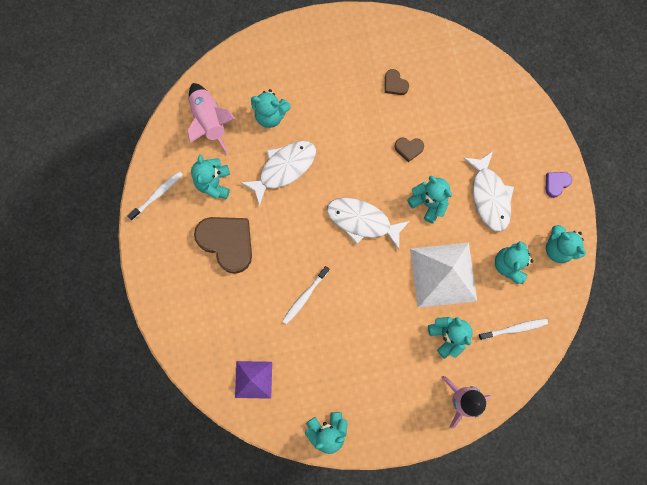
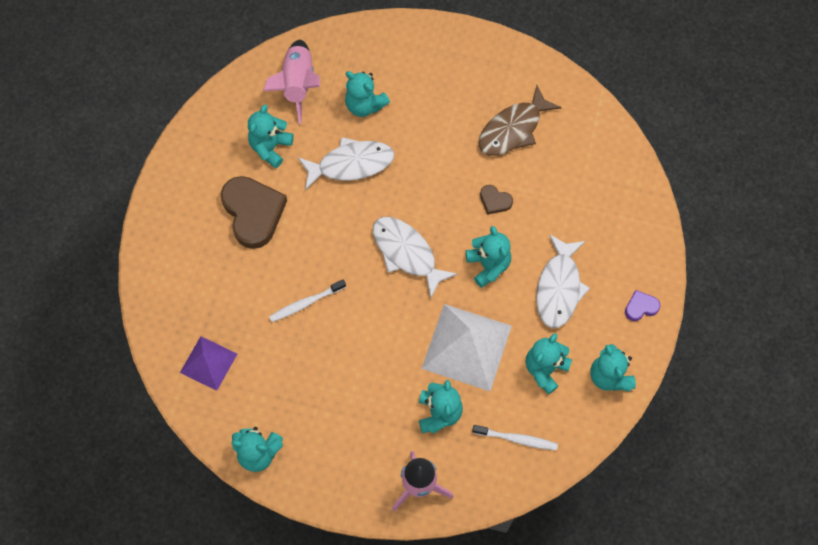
camera: 25 degrees right, 10 degrees down
white toothbrush [127,171,183,221] -> none
brown heart [385,69,409,95] -> brown fish [479,85,562,156]

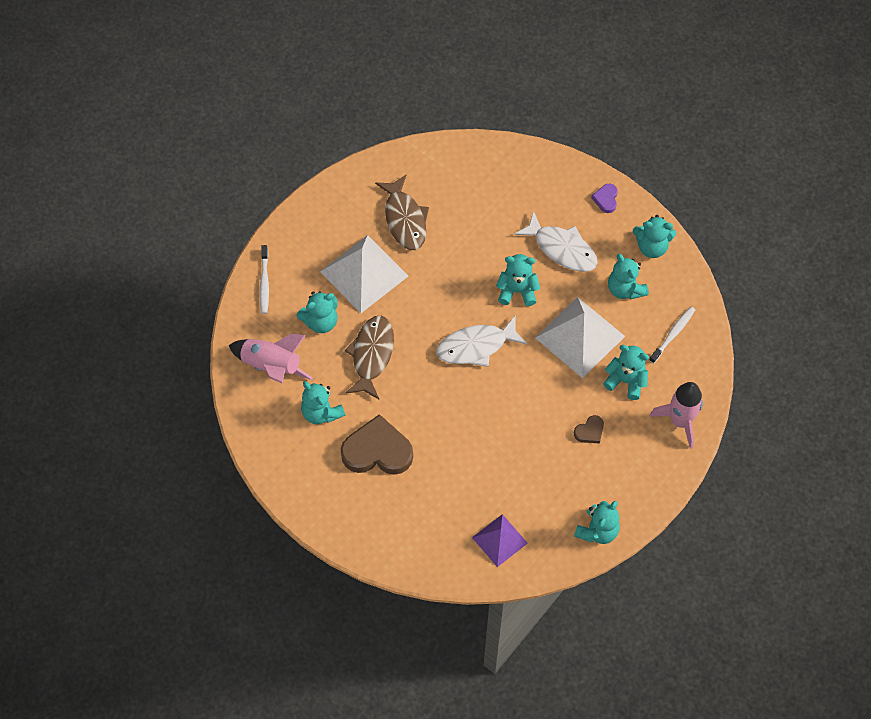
camera: 65 degrees left, 5 degrees down
white toothbrush [269,280,346,322] -> white toothbrush moved to [260,245,269,314]
white fish [298,137,394,190] -> brown fish [344,316,394,399]
brown heart [480,185,513,215] -> brown heart moved to [574,415,604,444]
none -> white pyramid [320,235,408,313]

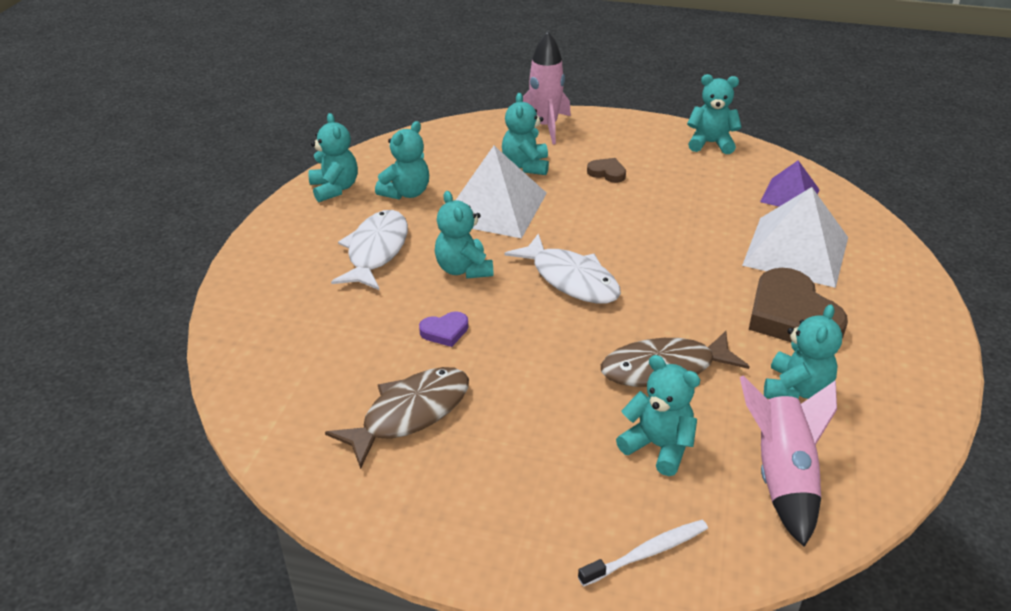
camera: 115 degrees left, 25 degrees down
white pyramid [320,235,408,313] -> white pyramid moved to [742,187,848,288]
purple heart [591,184,618,213] -> purple heart moved to [419,311,468,347]
white toothbrush [649,307,695,364] -> none

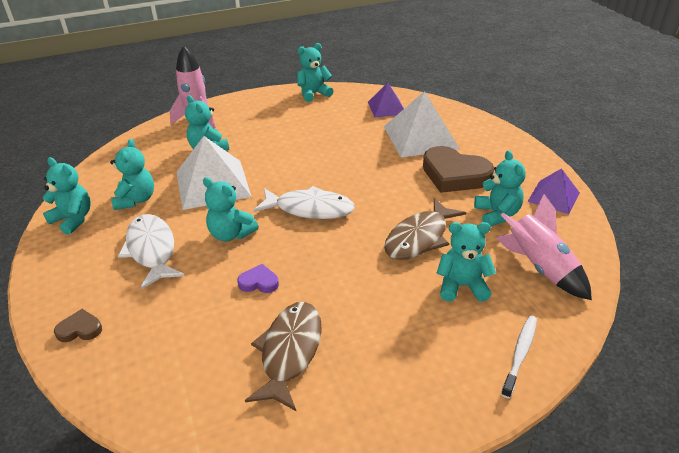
camera: 35 degrees left, 0 degrees up
purple heart [419,311,468,347] -> purple heart turned 120 degrees counterclockwise [237,264,279,293]
brown heart [587,158,626,183] -> brown heart moved to [54,309,102,342]
none -> purple pyramid [527,168,580,214]

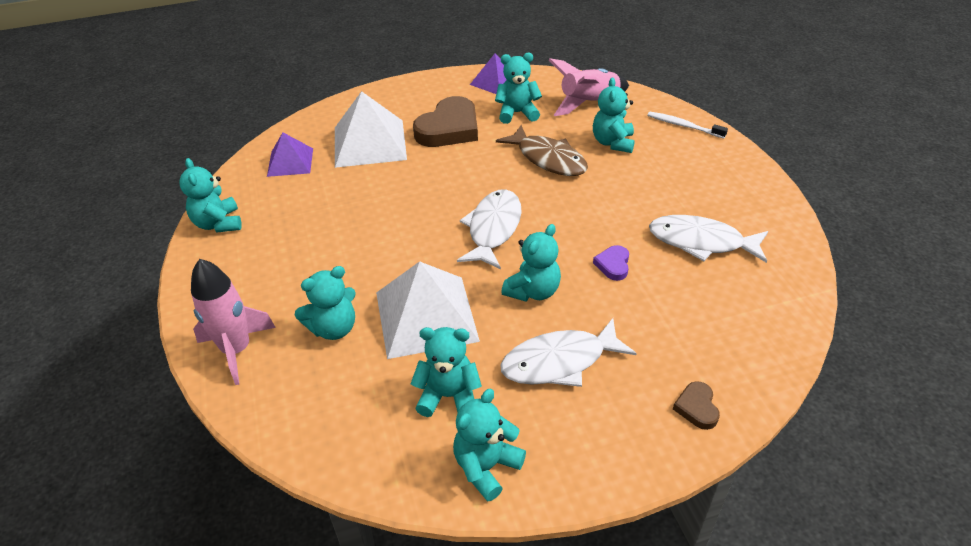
camera: 85 degrees left, 5 degrees up
brown fish [245,302,322,411] -> white fish [649,215,768,263]

